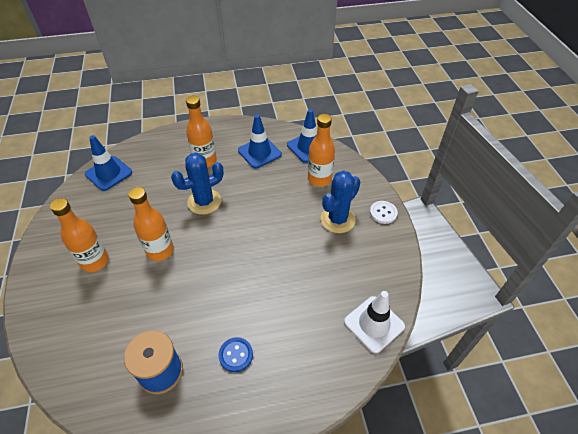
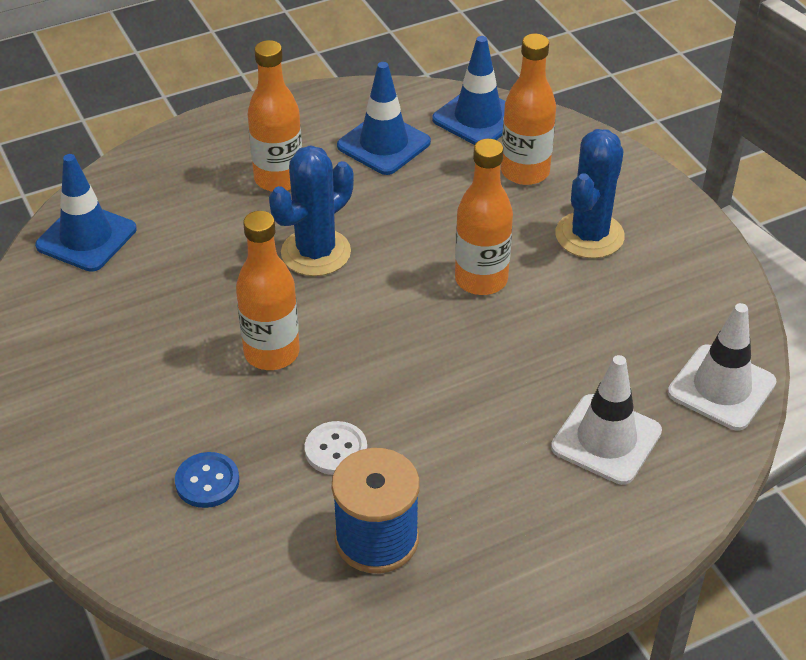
camera: 15 degrees left, 5 degrees down
orange bottle [50,198,109,272] -> orange bottle moved to [455,139,513,295]
blue button [218,337,253,372] -> blue button moved to [175,452,239,508]
white button [370,201,398,224] -> white button moved to [305,421,367,475]
none -> white traffic cone [551,355,662,485]

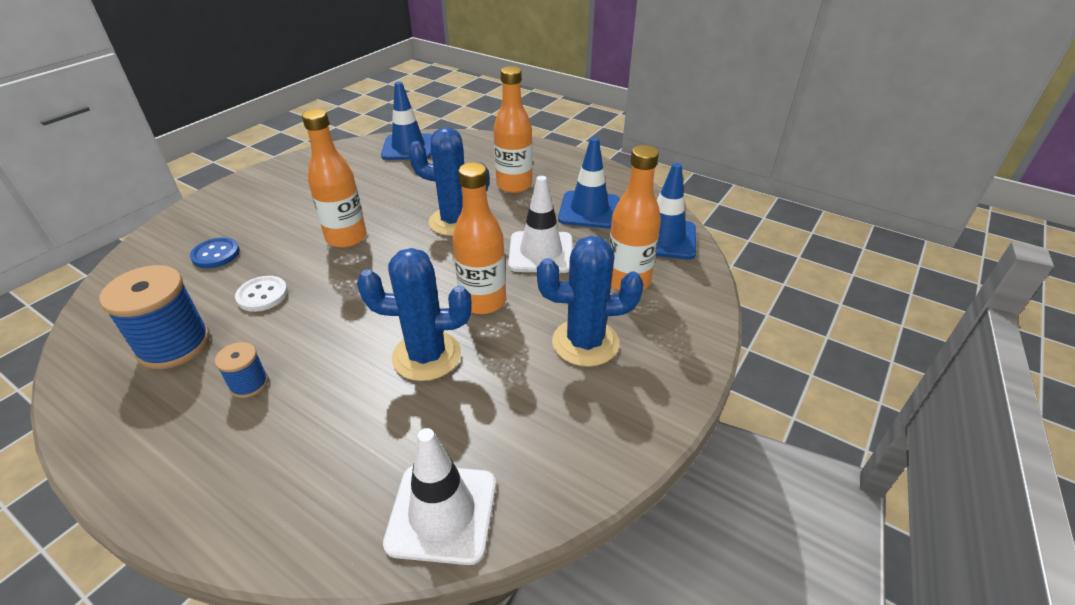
camera: 60 degrees right, 5 degrees down
white traffic cone [551,355,662,485] -> white traffic cone moved to [508,176,573,273]
none -> blue spool [215,342,269,398]
none -> blue cactus [357,248,472,381]

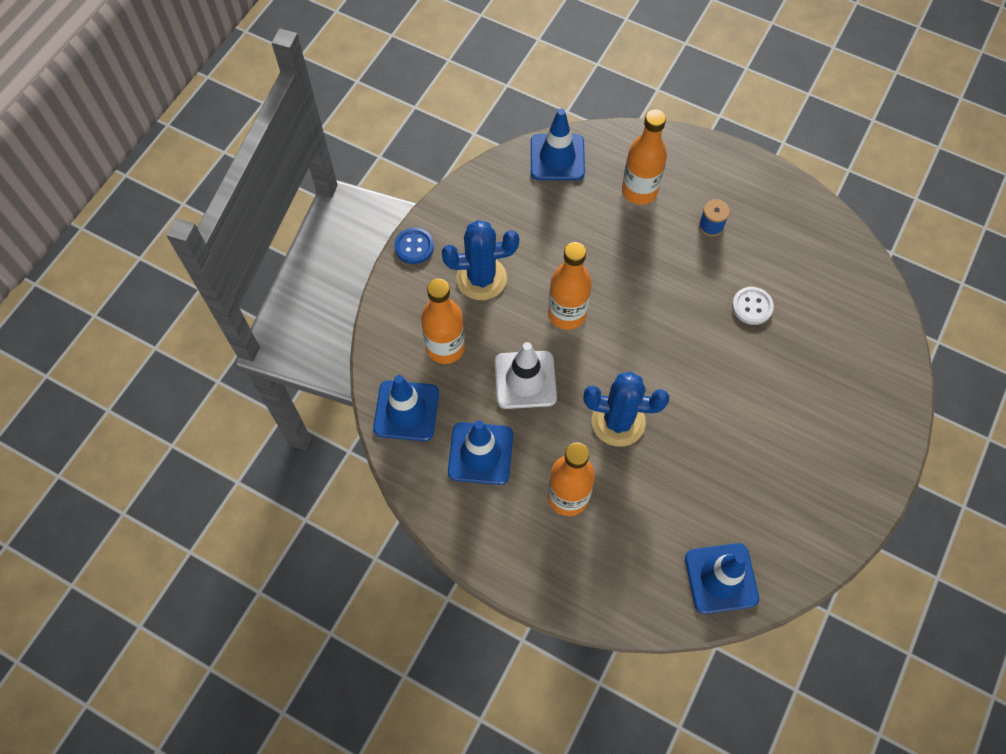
camera: 175 degrees right, 25 degrees up
blue spool [100,265,210,369] -> none
blue button [190,237,240,268] -> blue button moved to [394,228,434,264]
orange bottle [302,109,367,248] -> orange bottle moved to [622,109,667,205]
blue cactus [357,248,472,381] -> none
white traffic cone [383,428,496,565] -> blue traffic cone [531,108,585,180]

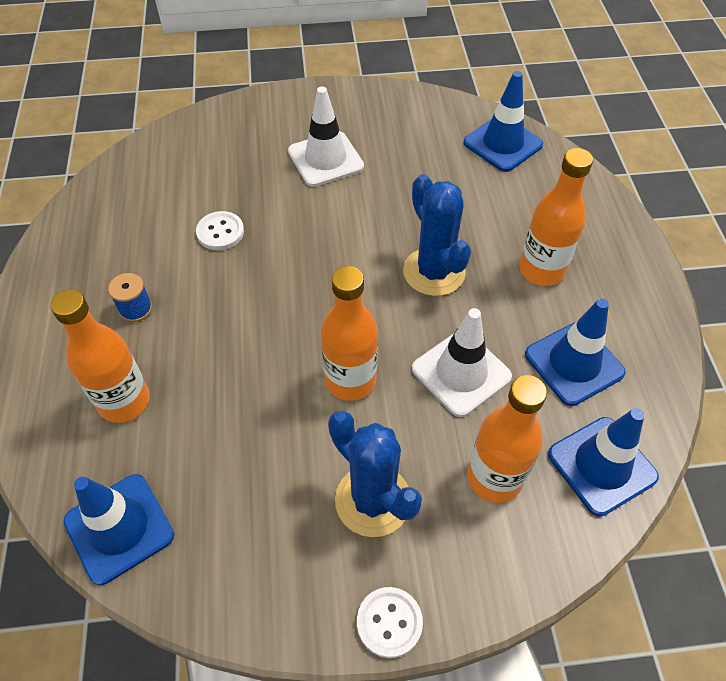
camera: 125 degrees left, 10 degrees down
blue button [394,228,434,264] -> white button [357,587,423,658]
none -> white traffic cone [288,87,364,187]

